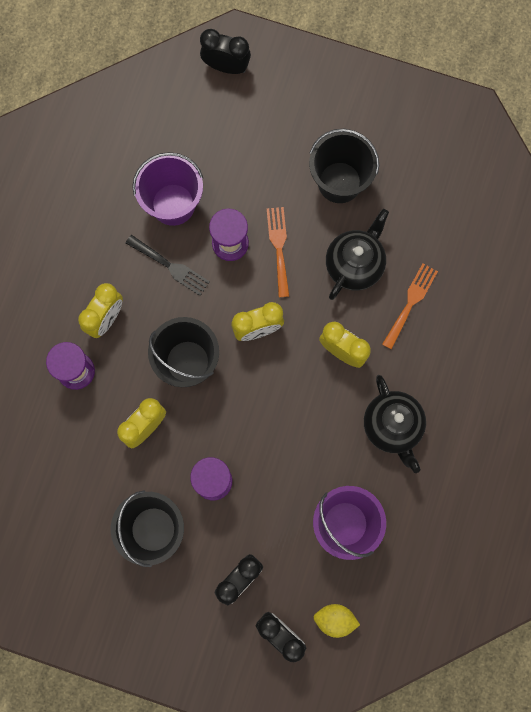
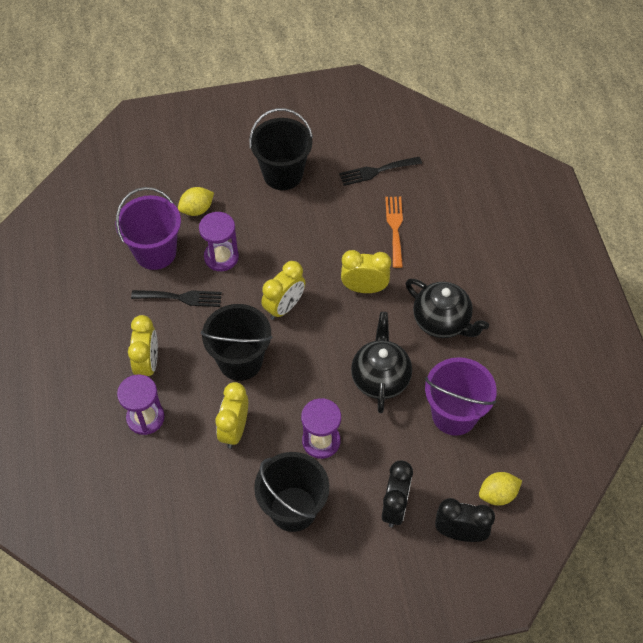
camera: 30 degrees left, 20 degrees down
black clock [200,29,251,74] -> none
orange fork [267,207,289,297] -> none
black teapot [326,209,389,300] -> black teapot moved to [351,312,412,413]
none -> yellow lemon [178,187,214,216]
none -> black fork [339,157,422,186]

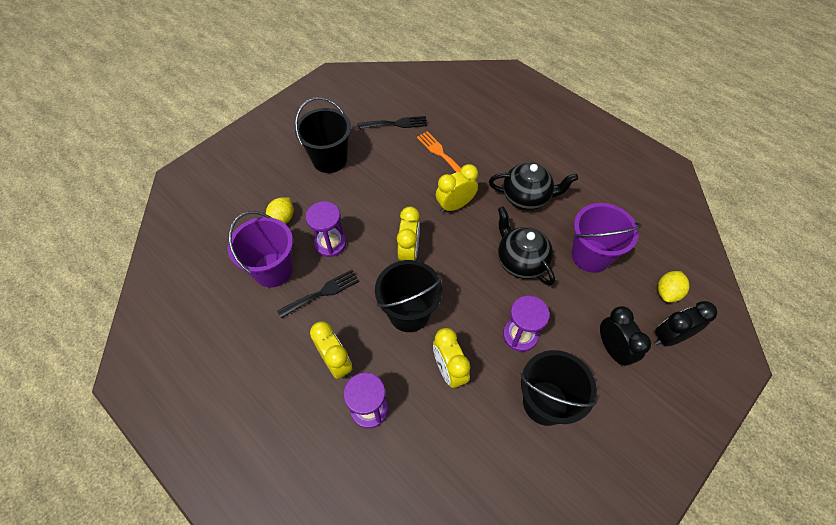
camera: 35 degrees left, 0 degrees up
black fork [339,157,422,186] -> black fork turned 135 degrees counterclockwise [357,116,427,129]

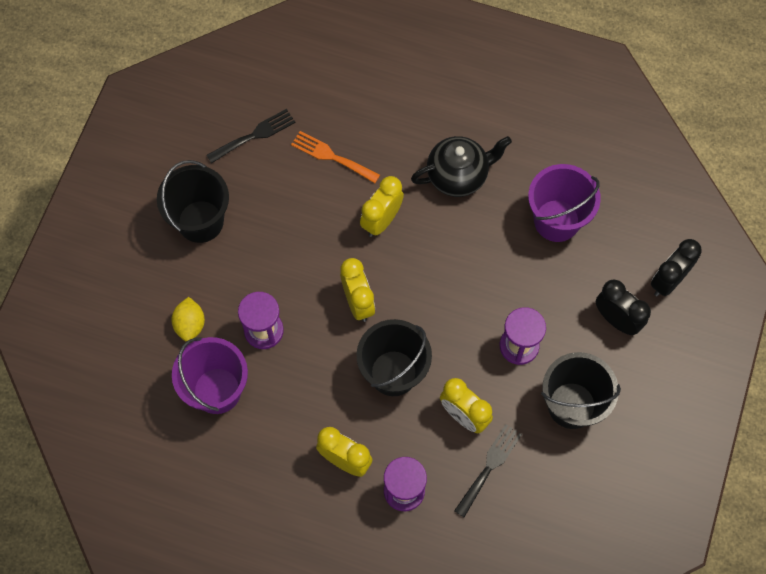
camera: 25 degrees left, 10 degrees up
black fork [277,270,359,318] -> black fork moved to [454,424,522,517]
black teapot [498,206,555,286] -> none
yellow lemon [658,271,689,302] -> none

